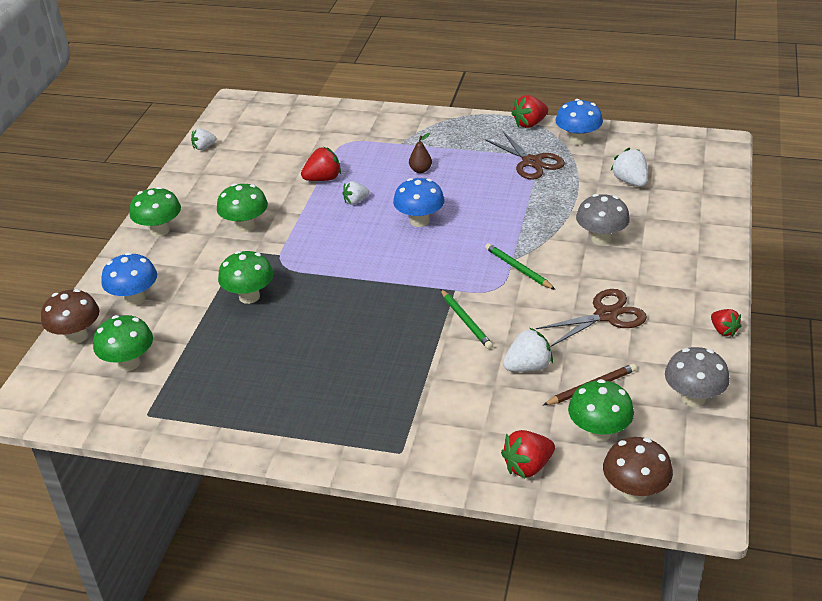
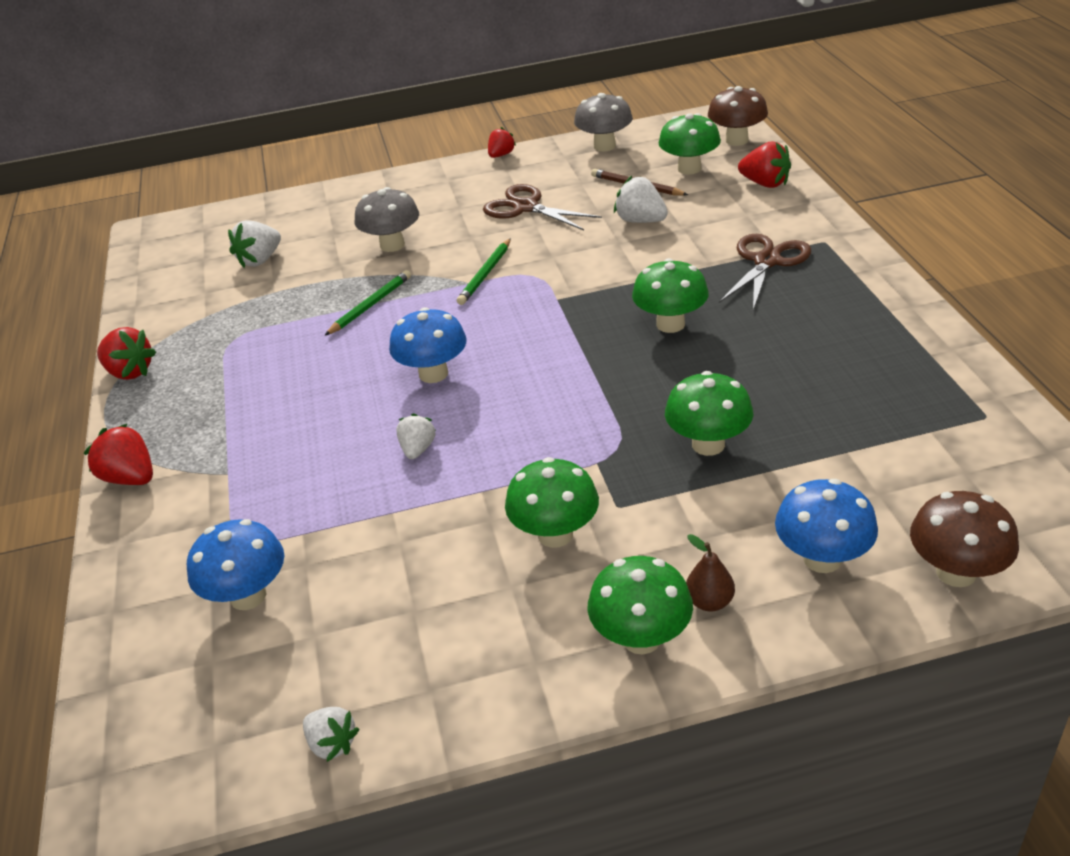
camera: 115 degrees left, 0 degrees up
green mushroom [93,315,153,371] -> green mushroom moved to [632,258,709,333]
red strawberry [301,147,341,181] -> red strawberry moved to [84,424,153,485]
white strawberry [343,181,370,205] -> white strawberry turned 120 degrees counterclockwise [396,413,436,459]
brown pear [409,133,432,173] -> brown pear moved to [686,534,735,612]
green pencil [440,289,493,349] -> green pencil moved to [324,270,411,336]
brown scissors [485,131,565,180] -> brown scissors moved to [719,234,811,310]
blue mushroom [555,99,603,145] -> blue mushroom moved to [187,519,284,610]

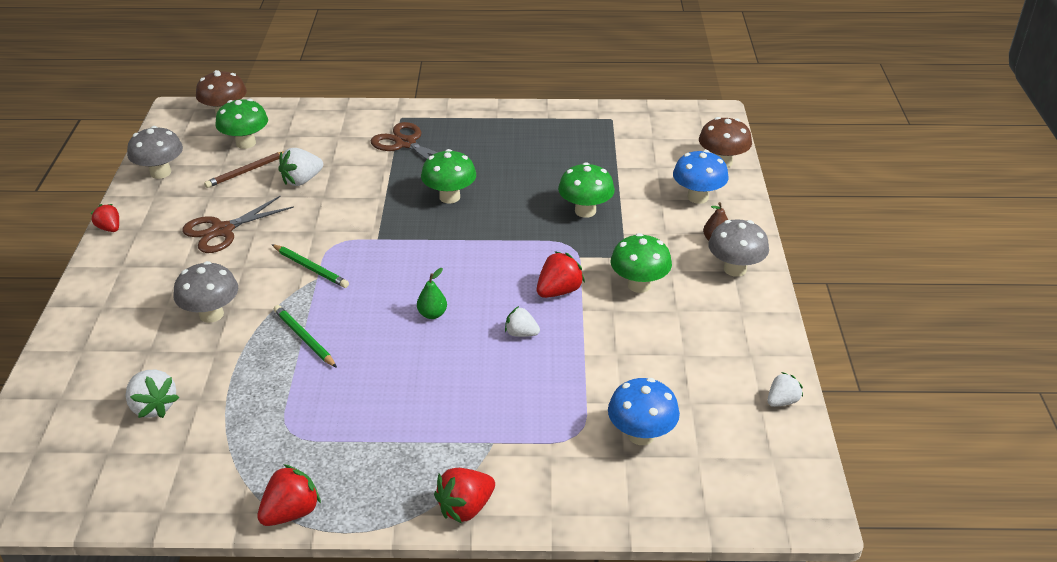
camera: 80 degrees left, 0 degrees up
blue mushroom [389,307,467,383] -> green pear [417,268,447,319]
green mushroom [588,556,693,654] -> grey mushroom [708,219,769,277]
red strawberry [738,142,791,188] -> red strawberry moved to [537,251,585,298]

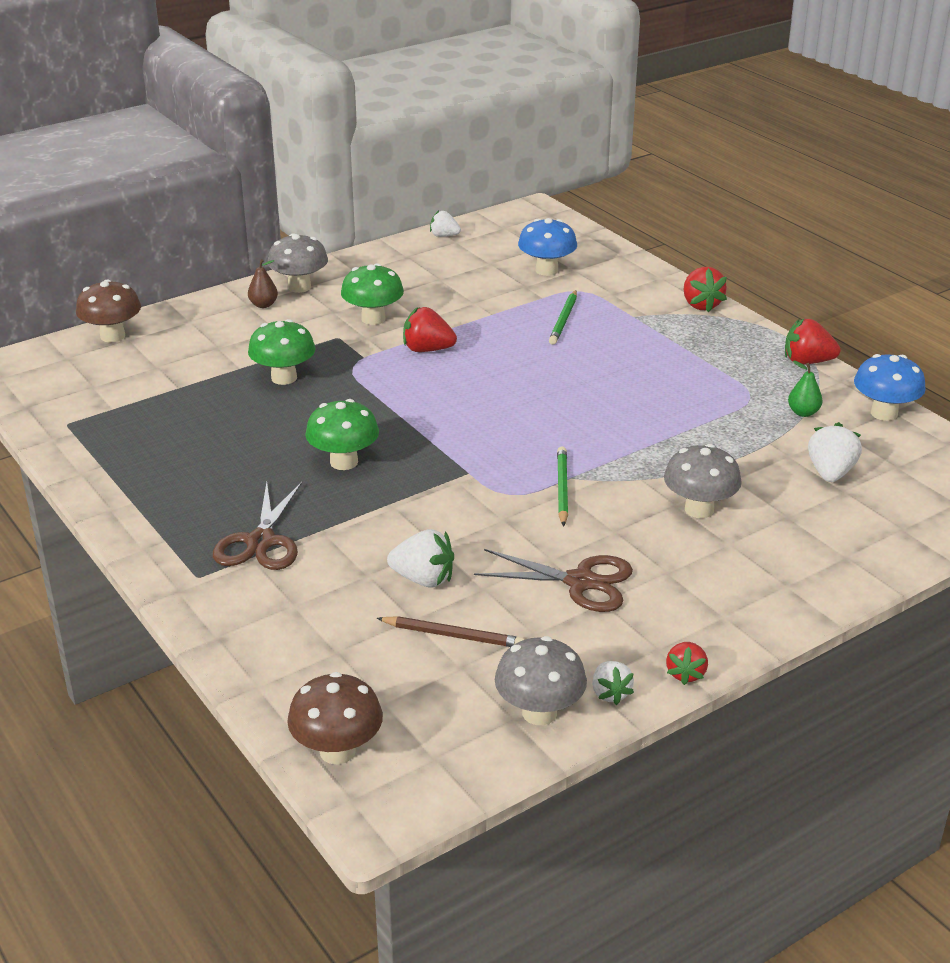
camera: 125 degrees left, 5 degrees down
green mushroom [216,99,268,149] -> none
green pencil [274,305,337,368] -> green pencil moved to [549,290,577,345]
green pear [417,268,447,319] -> green pear moved to [788,360,822,417]
red strawberry [434,468,495,524] -> red strawberry turned 60 degrees clockwise [683,267,727,312]
white strawberry [505,306,540,337] -> white strawberry moved to [592,661,634,705]
blue mushroom [673,150,729,204] -> blue mushroom moved to [854,354,926,421]

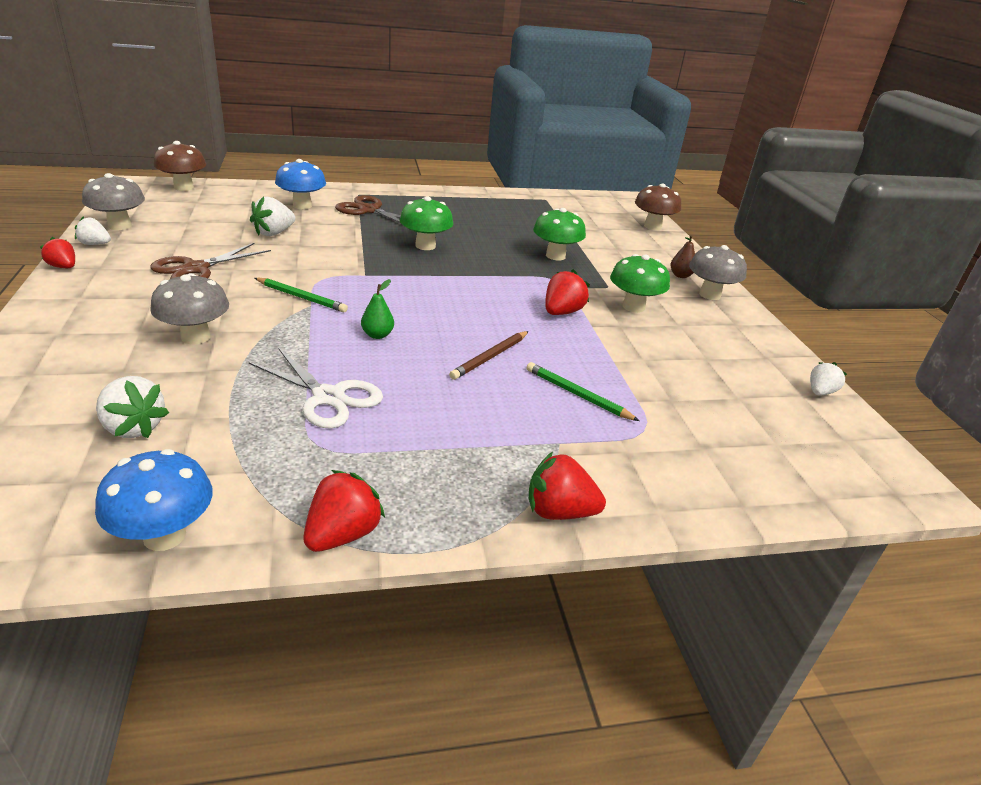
camera: 110 degrees right, 0 degrees up
brown pencil [376,616,525,647] -> brown pencil moved to [449,331,529,380]
blue mushroom [518,218,577,276] -> blue mushroom moved to [275,159,326,209]
green pear [788,360,822,417] -> green pear moved to [361,279,394,339]
none -> white scissors [249,348,383,429]

